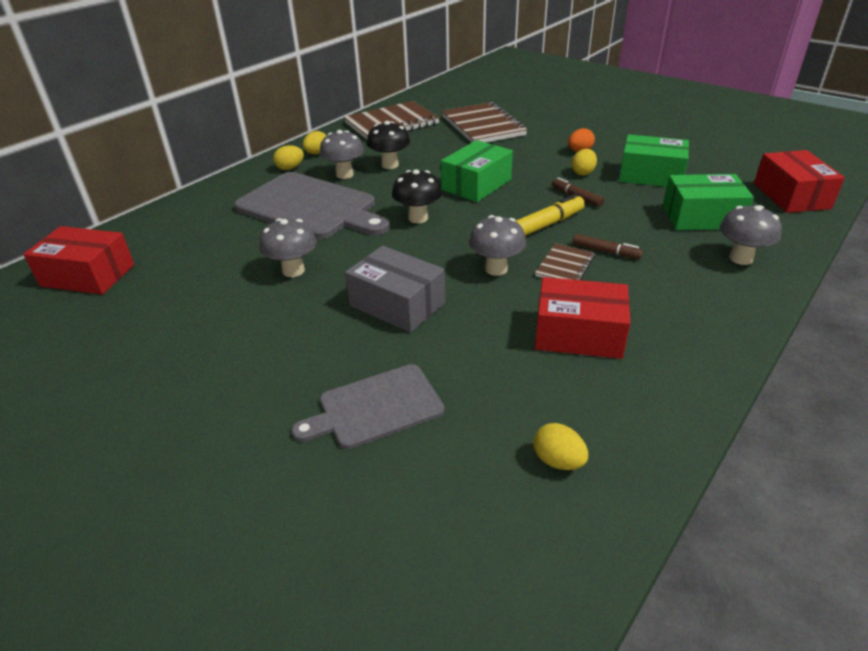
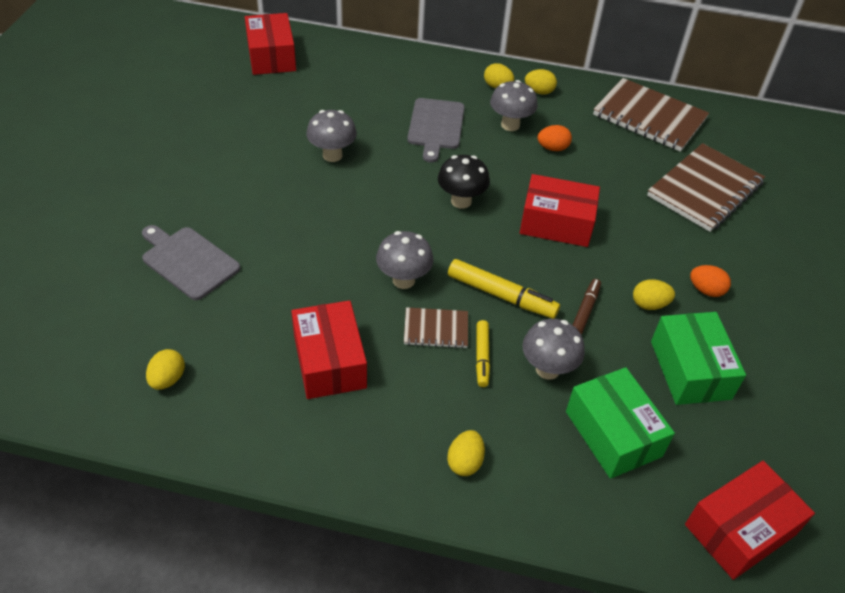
camera: 60 degrees right, 10 degrees up
grey cutting board [234,172,390,239] -> grey cutting board [407,98,465,163], size x0.59
grey box [345,246,445,333] -> none
black mushroom [367,121,410,169] -> orange egg [537,125,572,151]
green box [441,140,513,202] -> red box [520,174,600,247]
brown marker [573,234,643,259] -> yellow marker [476,320,490,387]
grey mushroom [719,205,782,265] -> grey mushroom moved to [522,319,585,380]
none -> yellow egg [447,430,485,476]

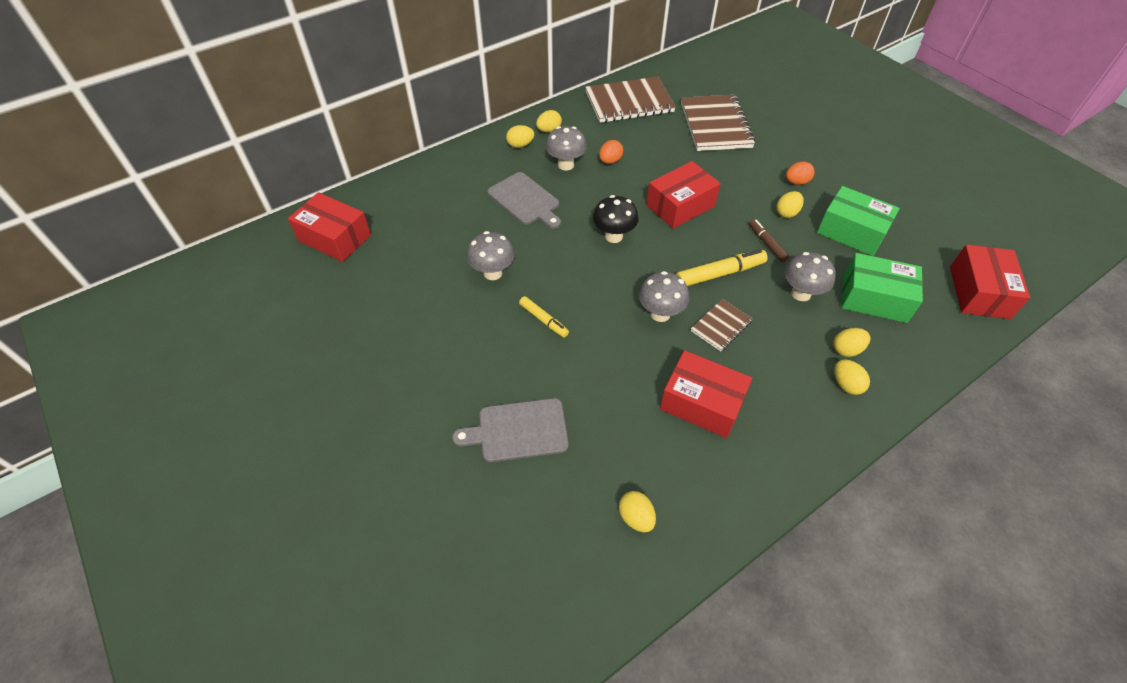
camera: 45 degrees left, 5 degrees up
yellow marker [476,320,490,387] -> yellow marker moved to [519,296,569,338]
none -> yellow egg [833,328,871,357]

